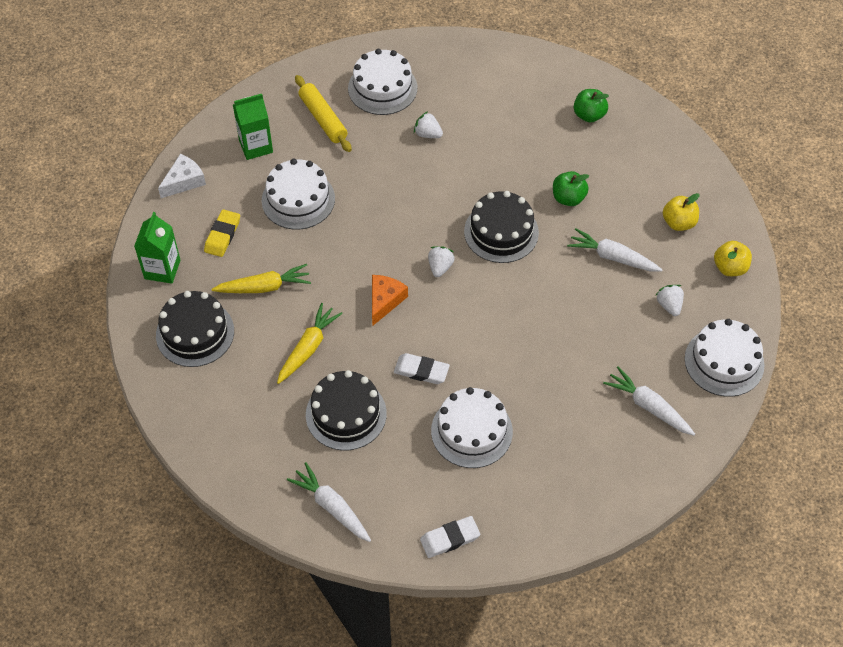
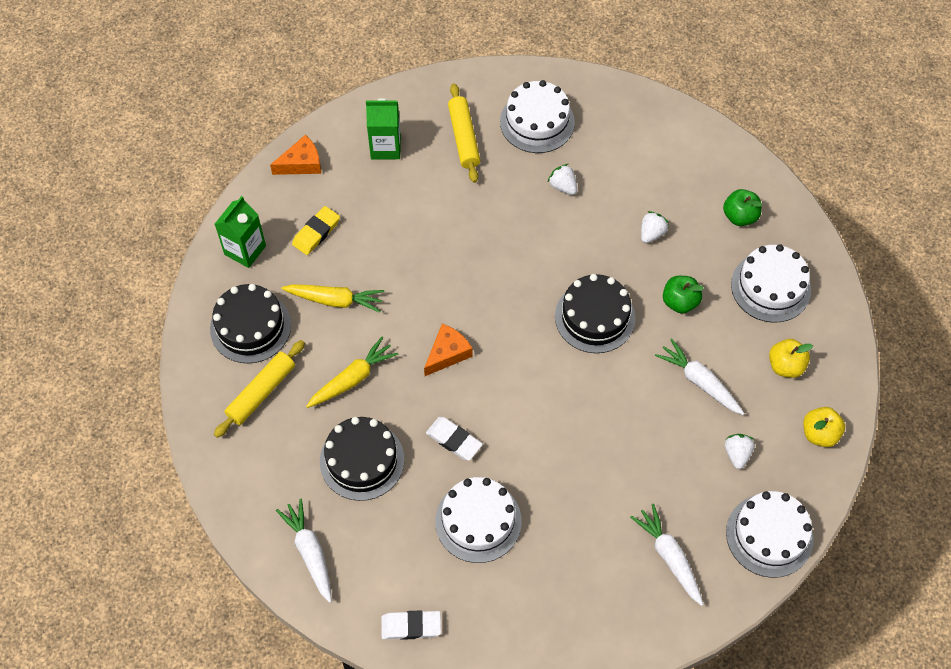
camera: 20 degrees right, 5 degrees up
white cheese [158,154,206,198] -> orange cheese [270,135,321,175]
white cake [262,159,335,229] -> white cake moved to [731,244,811,323]
white strawberry [428,246,455,277] -> white strawberry moved to [641,211,669,243]
none -> yellow rolling pin [214,340,305,438]

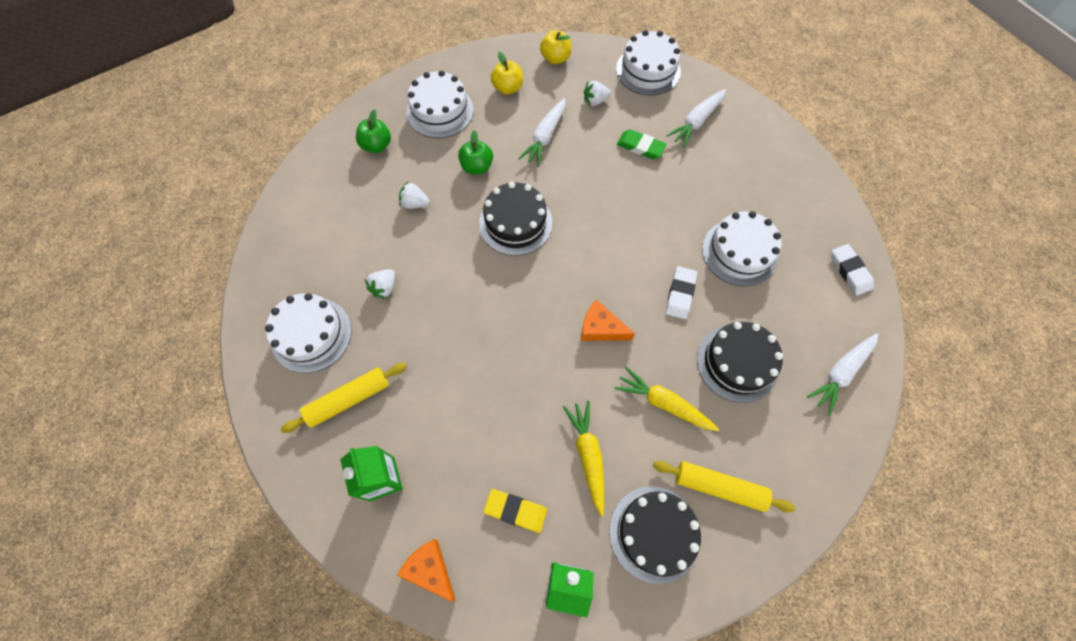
camera: 110 degrees left, 5 degrees up
none -> green eraser [617,129,667,159]

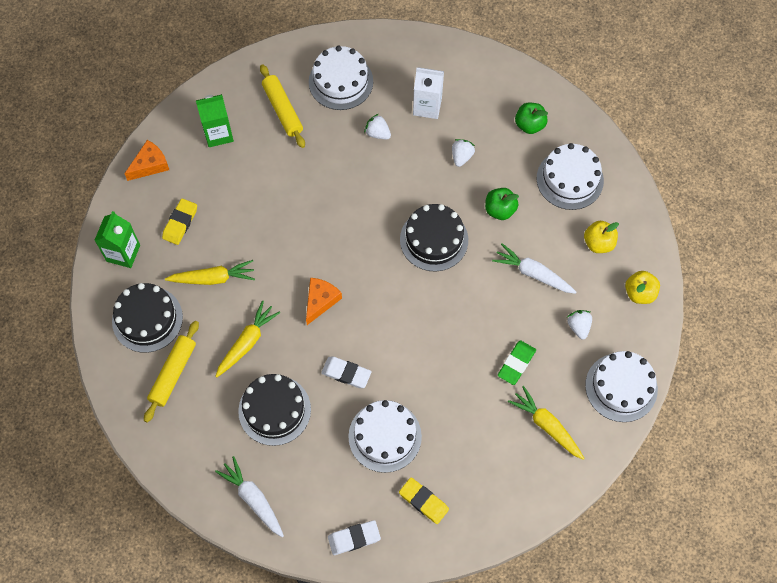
camera: 95 degrees right, 0 degrees up
white carrot [666,89,726,148] -> yellow carrot [508,386,585,460]
none -> yellow eraser [399,477,449,524]
none -> white carton [413,67,444,119]

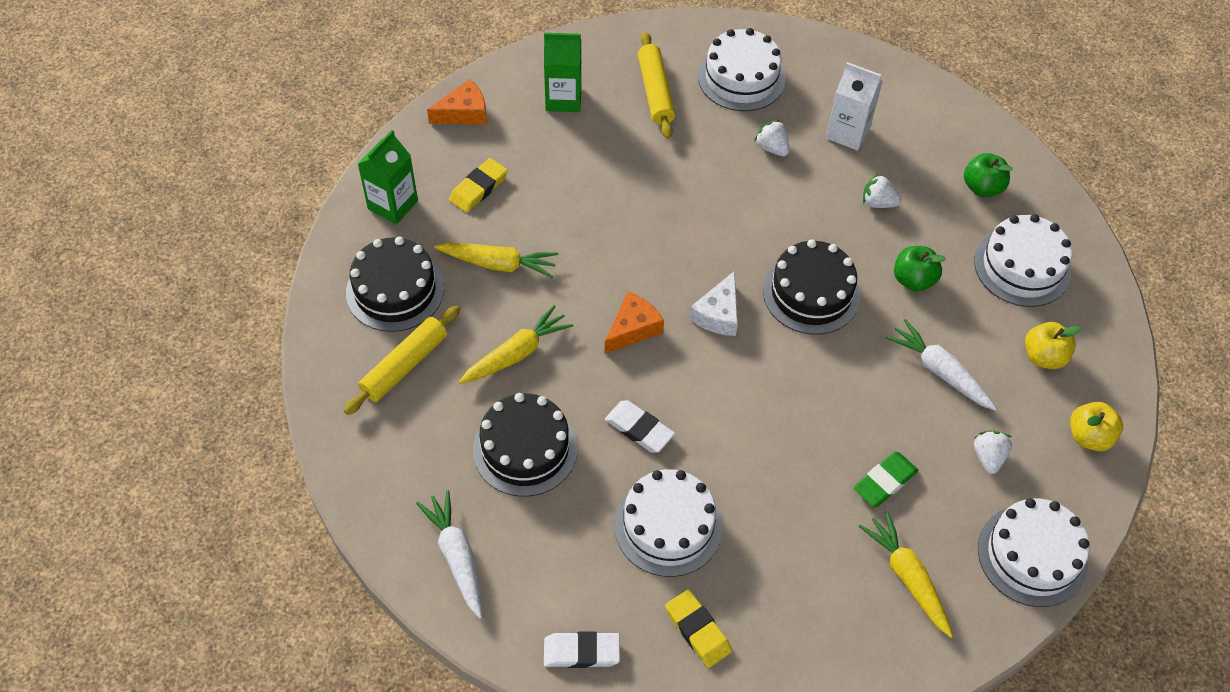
camera: 15 degrees right, 10 degrees down
white strawberry [452,139,475,167] -> white strawberry turned 105 degrees counterclockwise [863,174,901,208]
none -> white cheese [689,271,738,336]

